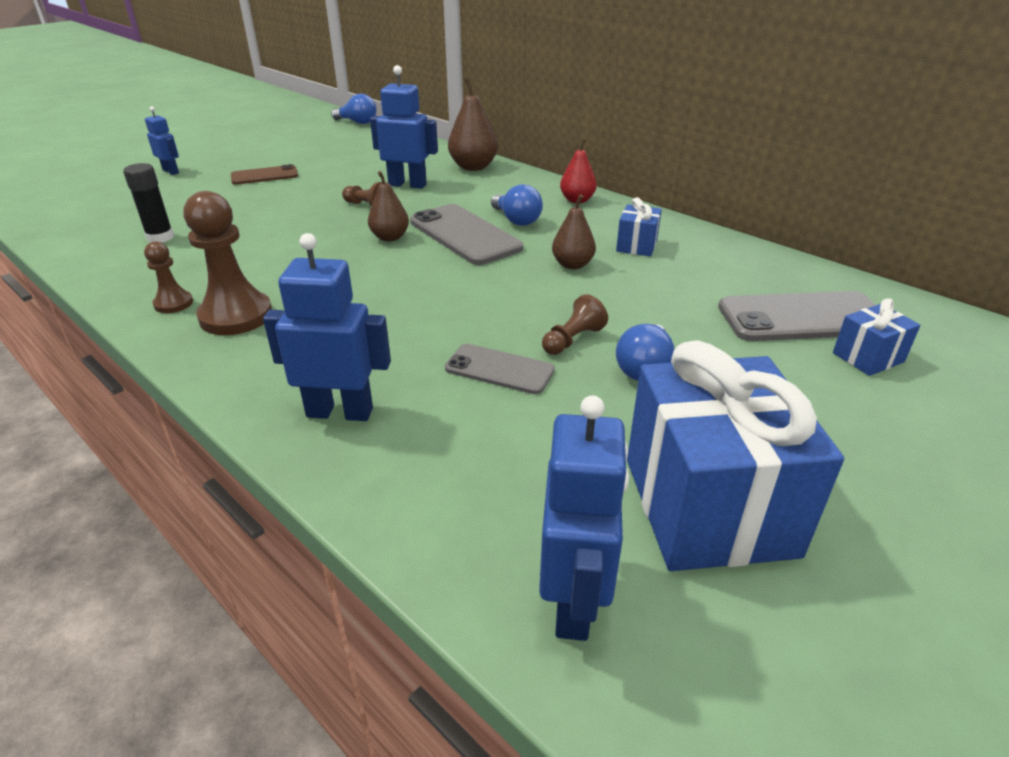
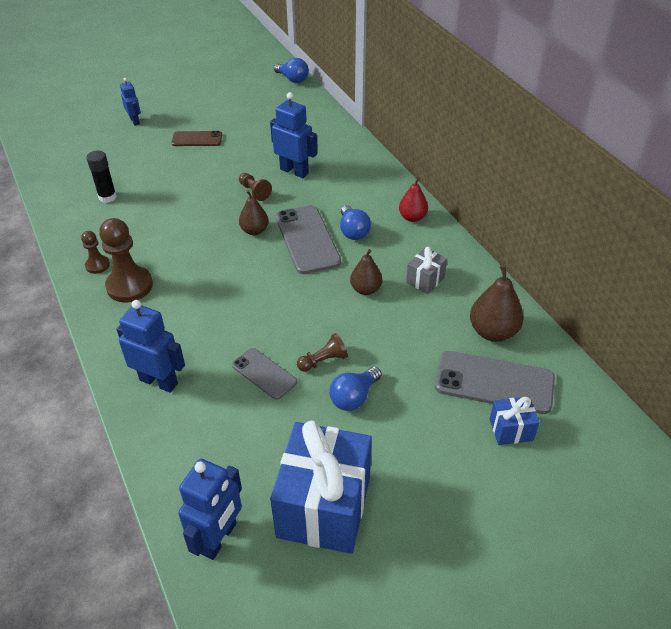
camera: 20 degrees right, 10 degrees up
brown pear [448,78,498,171] -> brown pear moved to [470,265,524,342]
blue gift [616,197,662,256] -> grey gift [406,247,447,294]

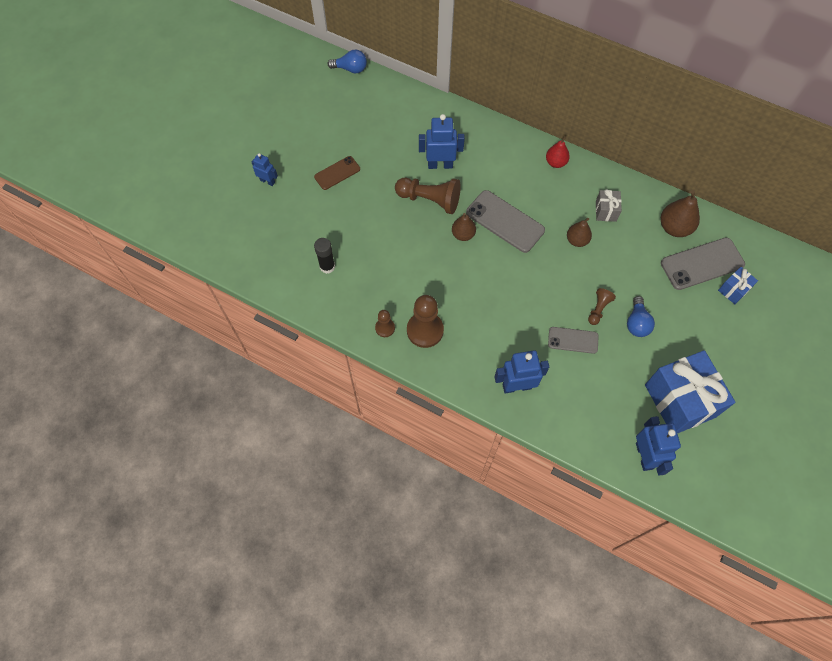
camera: 35 degrees left, 20 degrees up
brown pawn [239,173,272,201] -> brown pawn [395,178,461,214], size x1.87
blue light bulb [340,205,371,240] -> none

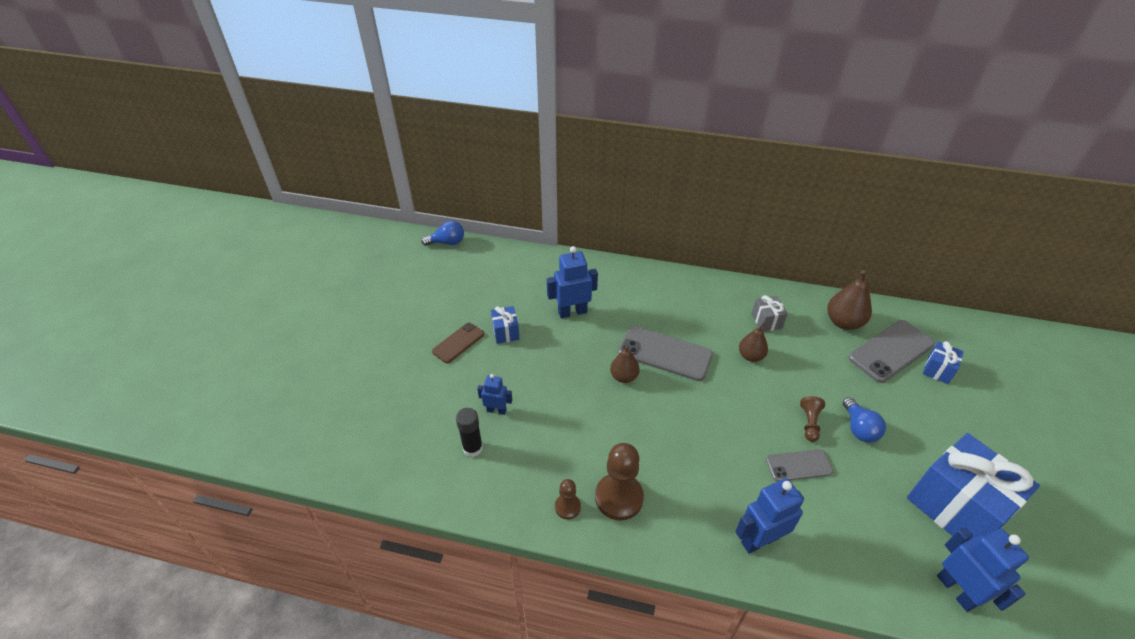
camera: 15 degrees left, 20 degrees down
blue robot [252,153,278,186] -> blue robot moved to [477,374,512,415]
brown pawn [395,178,461,214] -> none
red pear [546,136,570,168] -> none
none -> blue gift [491,306,519,344]

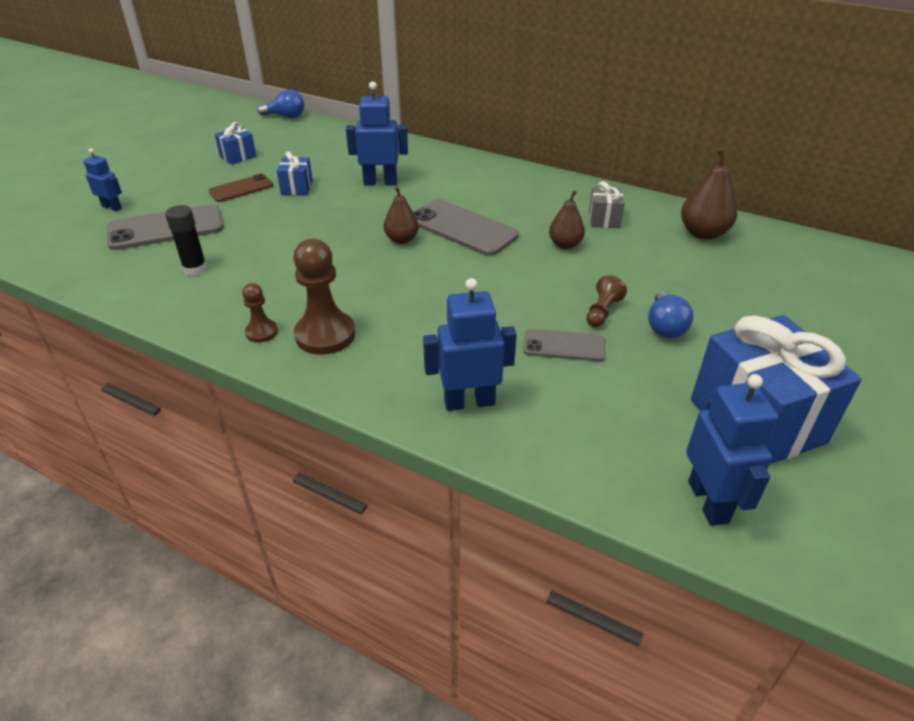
camera: 15 degrees right, 5 degrees down
blue robot [477,374,512,415] -> blue robot moved to [83,149,122,211]
grey phone [848,320,935,383] -> grey phone moved to [107,204,223,250]
blue gift [923,341,964,384] -> blue gift moved to [215,122,257,165]

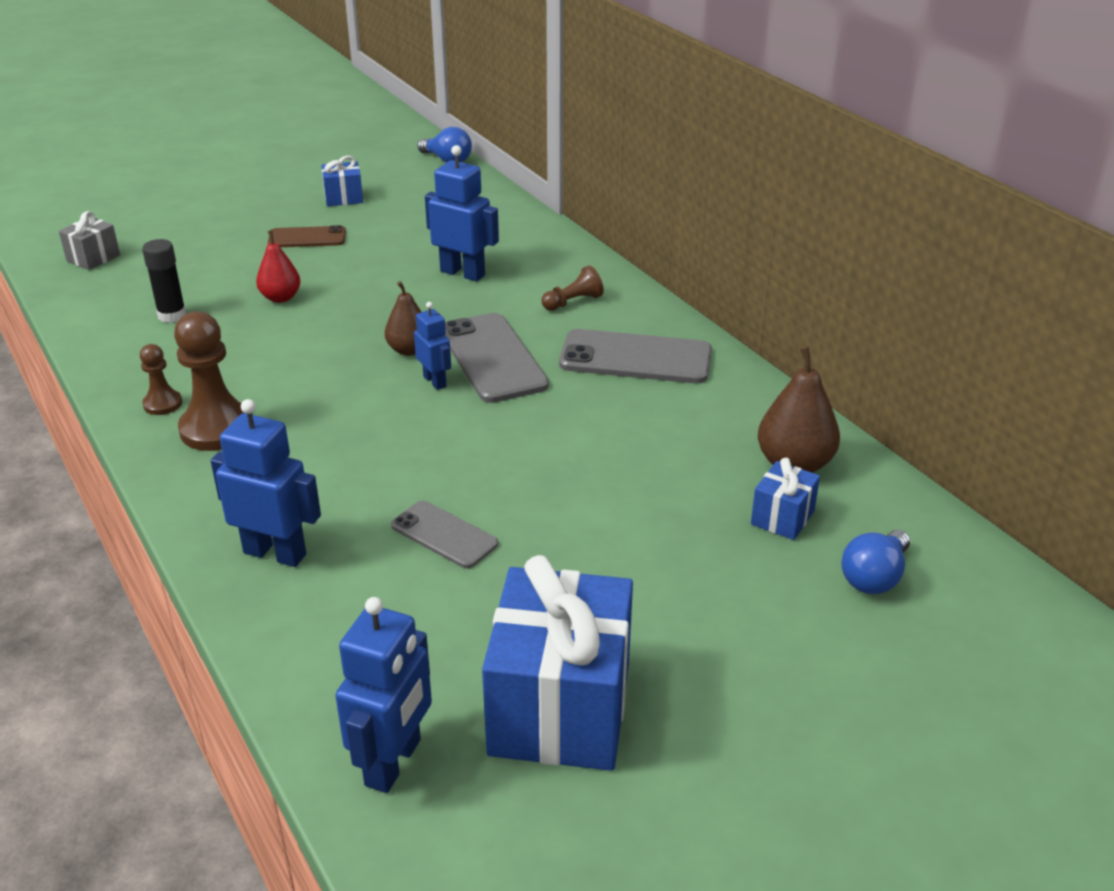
camera: 30 degrees right, 5 degrees down
blue robot [83,149,122,211] -> blue robot moved to [414,302,451,390]
grey phone [107,204,223,250] -> grey phone moved to [559,329,712,383]
blue gift [277,151,313,195] -> blue gift moved to [751,458,820,540]
brown pear [549,190,585,249] -> none
brown pawn [586,275,627,327] -> brown pawn moved to [542,265,604,311]
grey gift [589,181,625,228] -> grey gift moved to [59,211,120,270]
blue light bulb [648,291,693,338] -> blue light bulb moved to [841,529,910,594]
none -> red pear [256,230,301,303]

